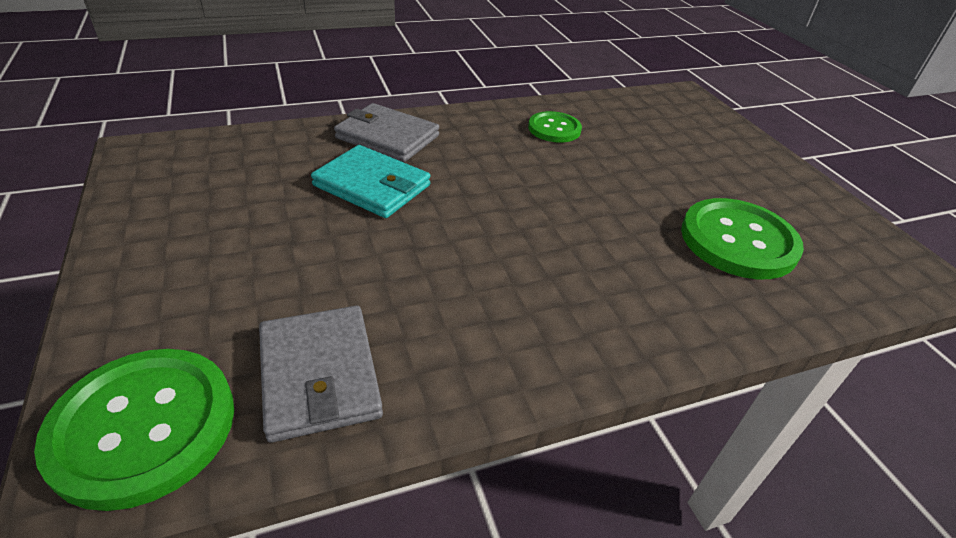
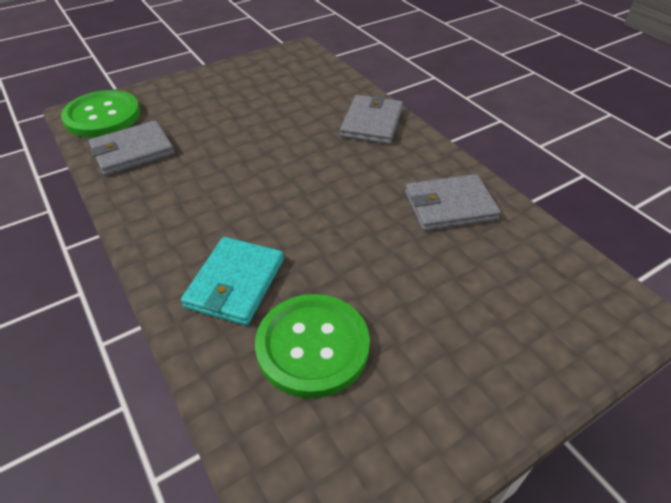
camera: 80 degrees right, 5 degrees up
turquoise wallet [311,145,430,218] -> turquoise wallet moved to [181,237,284,326]
green button [528,111,582,143] -> grey wallet [405,174,501,231]

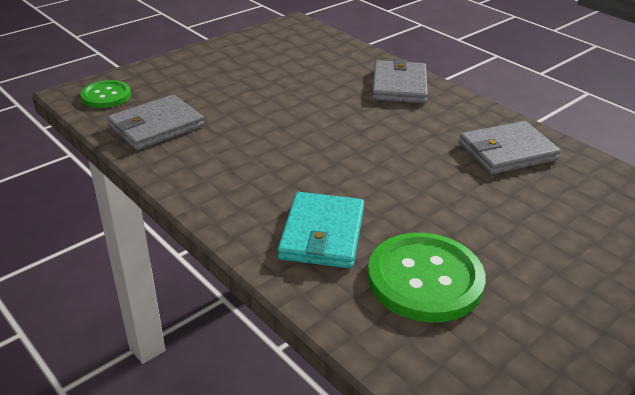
camera: 10 degrees left, 10 degrees down
green button [61,90,140,137] -> green button [80,80,131,108], size x0.59

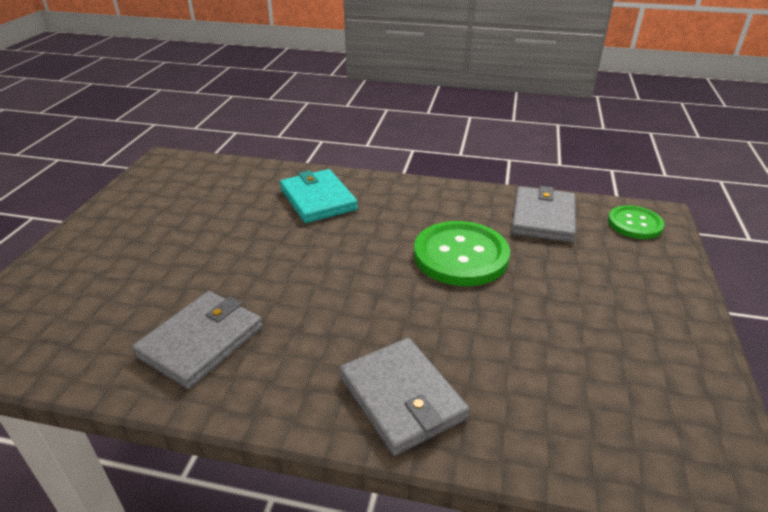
camera: 145 degrees right, 0 degrees up
green button [368,233,486,322] -> green button moved to [414,221,510,286]

